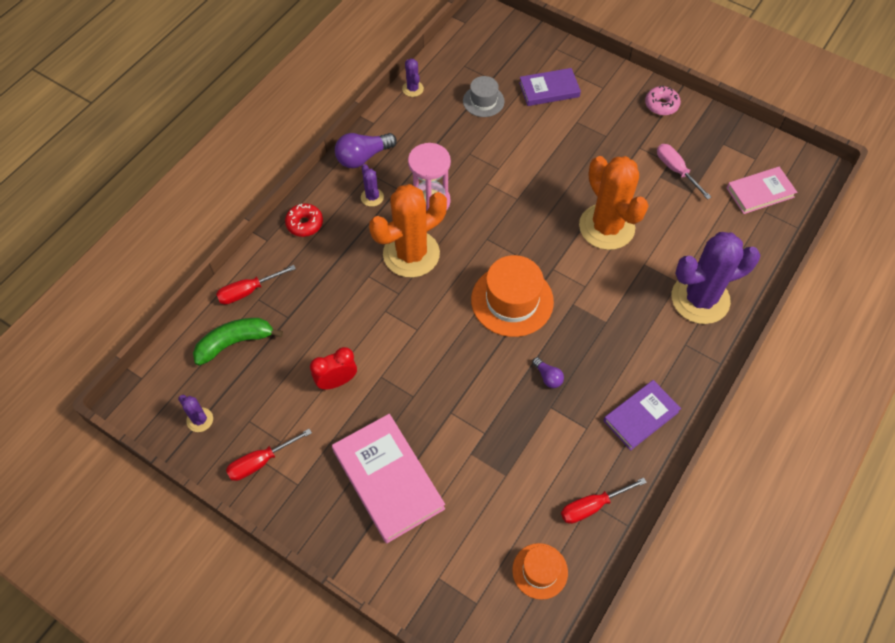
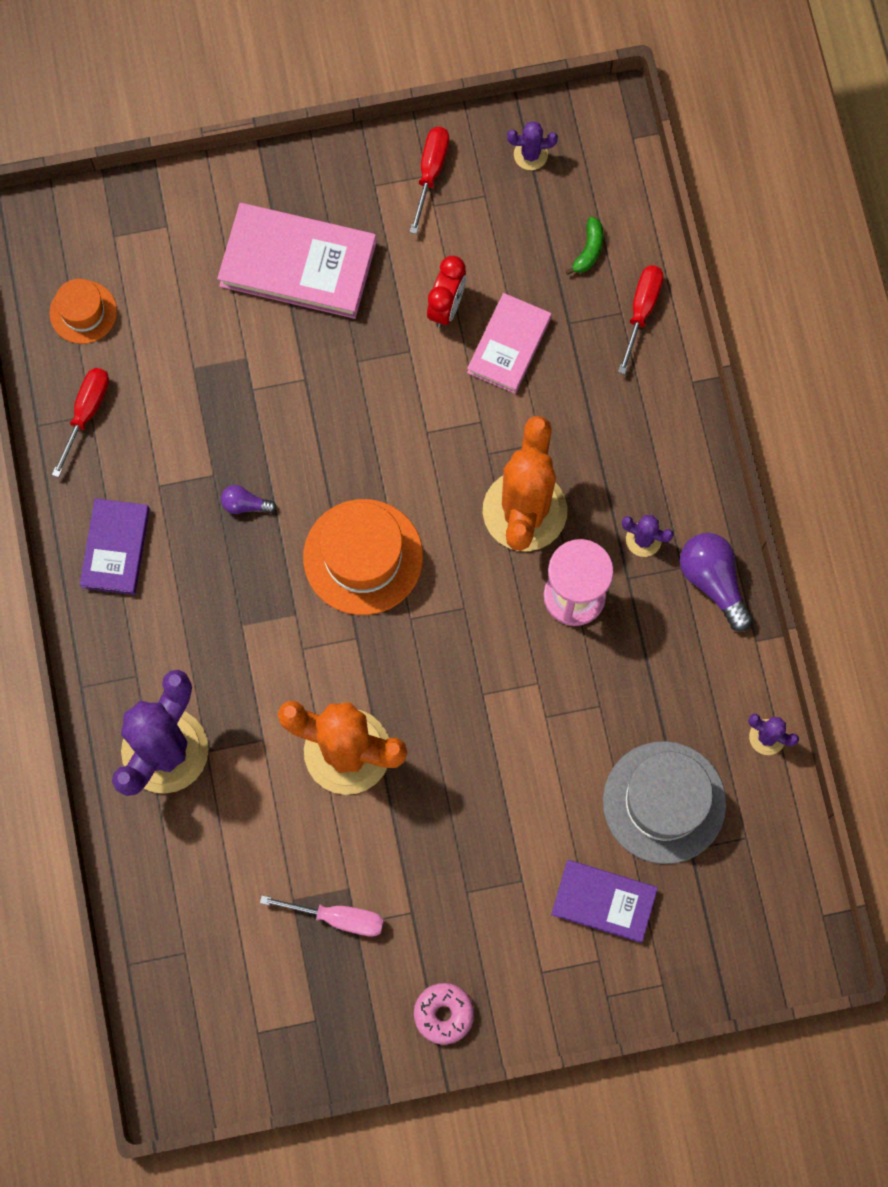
camera: 135 degrees right, 15 degrees up
green banana [193,318,283,366] -> green banana [566,217,603,275], size x0.54
red donut [285,204,323,237] -> none
purple light bulb [335,133,397,168] -> purple light bulb turned 45 degrees counterclockwise [680,533,753,631]
grey hat [463,76,505,117] -> grey hat [603,741,726,864], size x1.73
purple book [519,68,581,106] -> purple book turned 75 degrees clockwise [551,860,658,943]
pink book [727,167,797,214] -> pink book moved to [467,293,551,393]

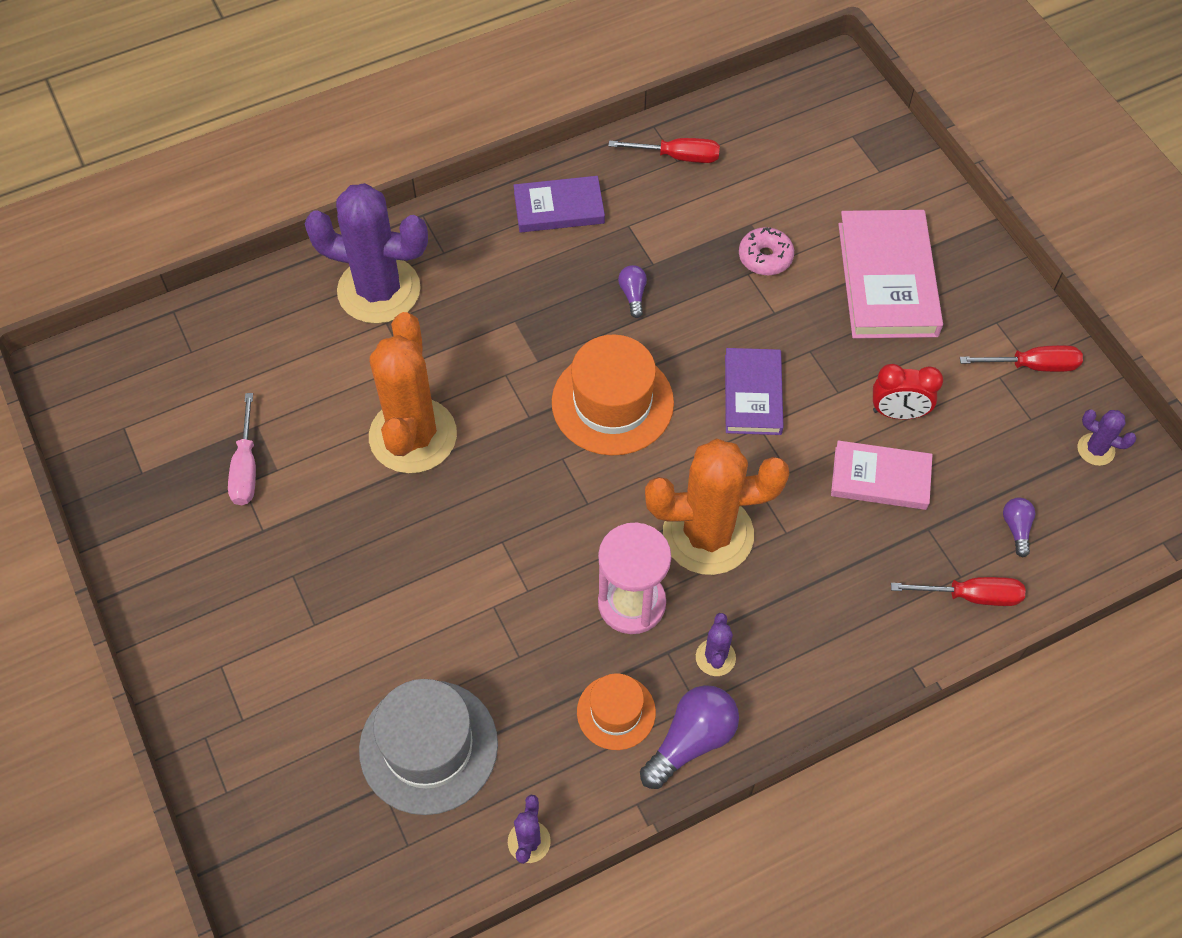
camera: 75 degrees right, 15 degrees down
orange hat [50,279,117,344] -> orange hat moved to [577,673,656,750]
pink donut [414,983,474,1045] -> pink donut moved to [739,227,794,275]
purple cactus [507,121,558,170] -> purple cactus turned 45 degrees counterclockwise [1077,410,1137,466]
purple book [551,860,658,943] -> purple book moved to [725,348,784,435]
green banana [566,217,603,275] -> purple light bulb [1003,498,1035,557]

